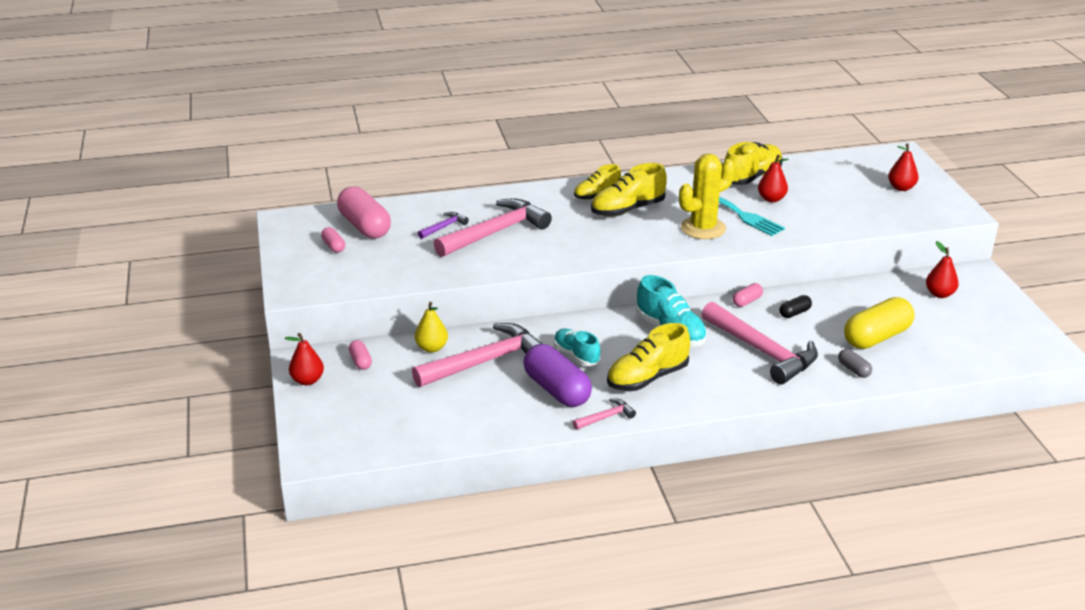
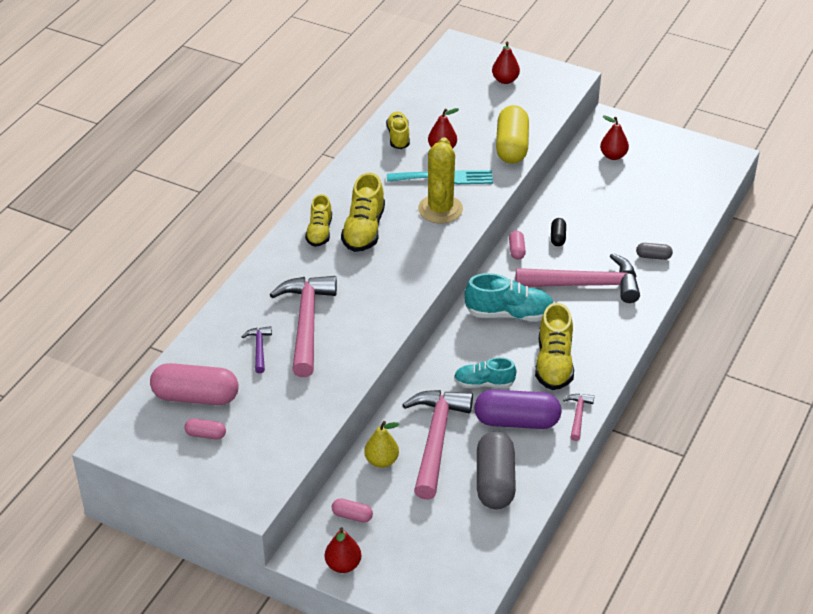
camera: 50 degrees left, 10 degrees up
yellow shoe [725,142,783,185] -> yellow shoe [386,112,410,149], size x0.66
yellow capsule [844,297,915,349] -> yellow capsule moved to [496,105,529,164]
none -> grey capsule [477,431,516,509]

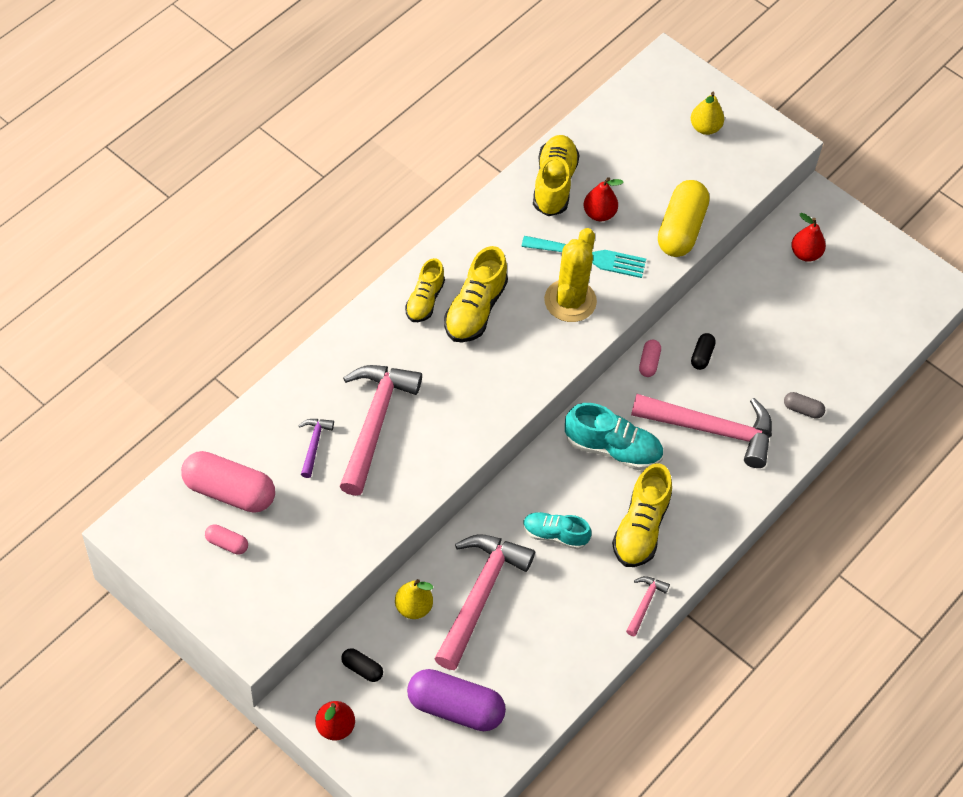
camera: 10 degrees right, 15 degrees up
pink capsule [332,498,373,523] -> black capsule [341,648,383,682]
yellow shoe [386,112,410,149] -> yellow shoe [533,135,580,216], size x1.52
purple capsule [474,390,562,429] -> purple capsule moved to [407,669,506,731]
grey capsule [477,431,516,509] -> none
red pear [492,41,520,84] -> yellow pear [691,92,724,135]

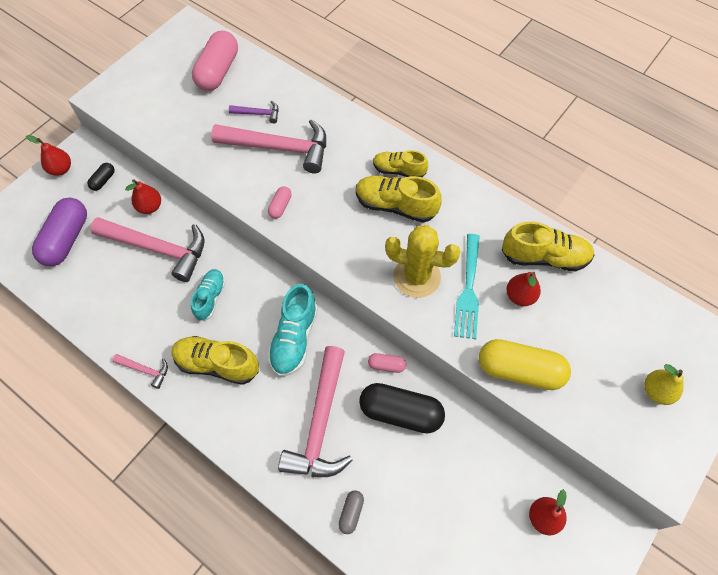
camera: 90 degrees right, 5 degrees up
pink capsule [205,524,248,554] -> pink capsule moved to [268,186,292,219]
yellow pear [395,579,433,619] -> red pear [125,179,161,214]
black capsule [691,333,716,370] -> black capsule [359,383,445,433], size x2.15

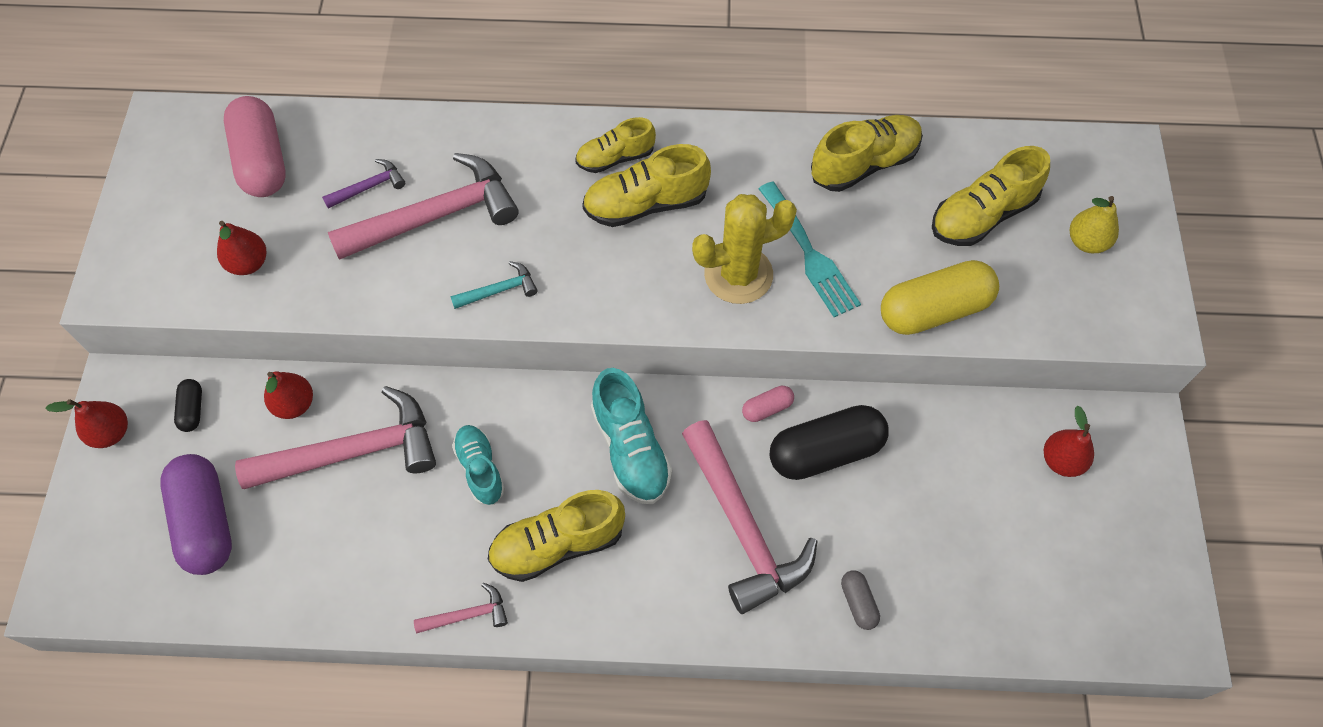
camera: 35 degrees left, 0 degrees up
pink capsule [268,186,292,219] -> turquoise hammer [450,261,537,309]
red pear [506,272,541,306] -> red pear moved to [217,221,266,275]
none -> yellow shoe [932,146,1050,246]

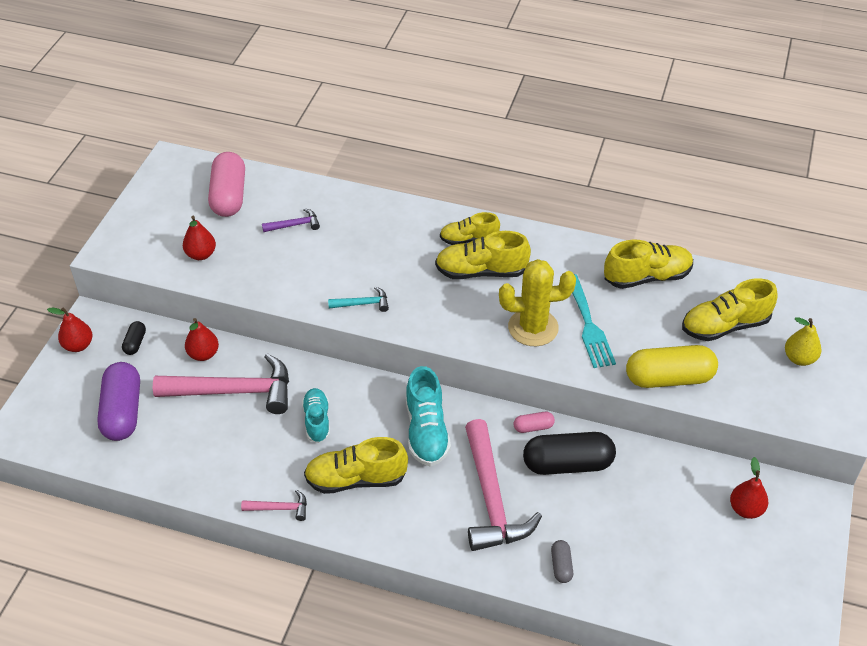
camera: 15 degrees right, 15 degrees down
pink hammer [328,153,519,260] -> none

